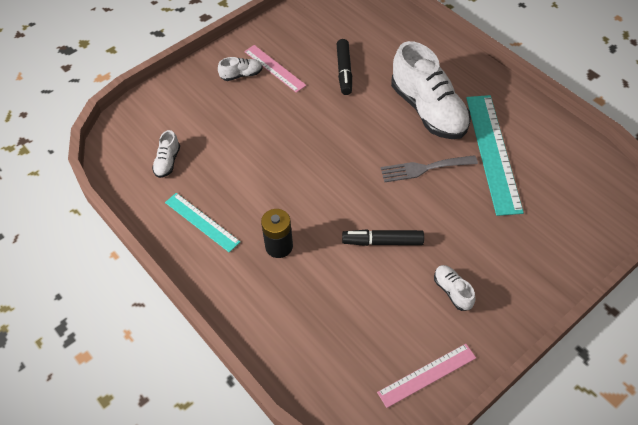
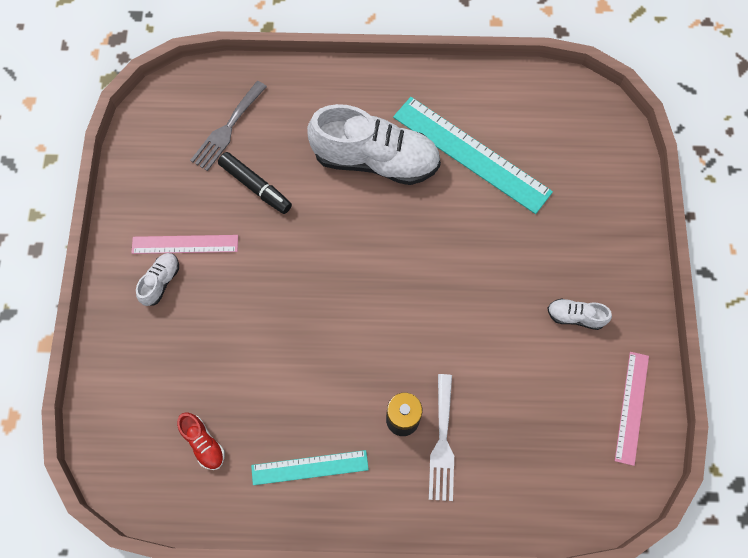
camera: 50 degrees left, 15 degrees up
white shoe [152,130,180,178] -> red shoe [177,413,225,470]
black marker [342,229,424,246] -> none
grey fork [381,155,478,183] -> grey fork moved to [190,81,267,171]
none -> white fork [429,374,454,501]

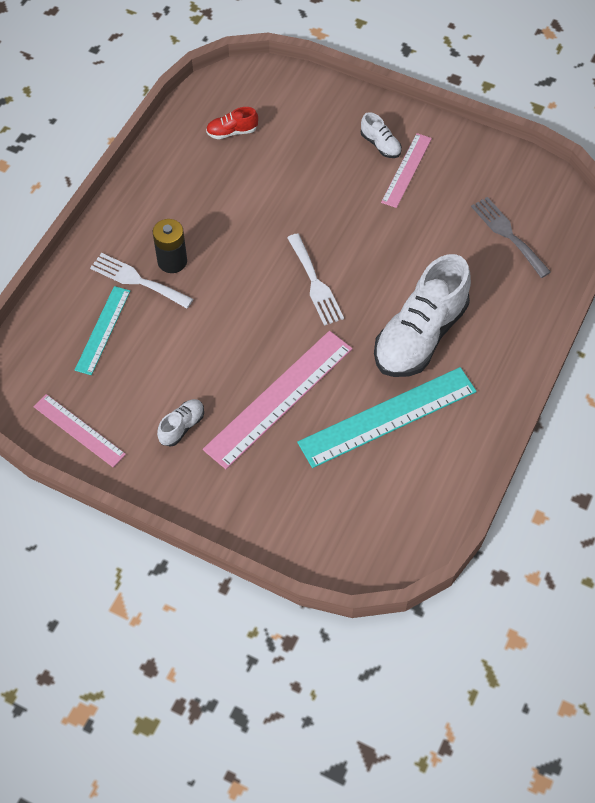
camera: 115 degrees right, 10 degrees down
black marker [218,152,292,214] -> none
turquoise ruler [251,450,369,485] -> turquoise ruler moved to [75,286,130,375]
none -> pink ruler [203,331,353,469]
none -> white fork [287,233,344,326]

